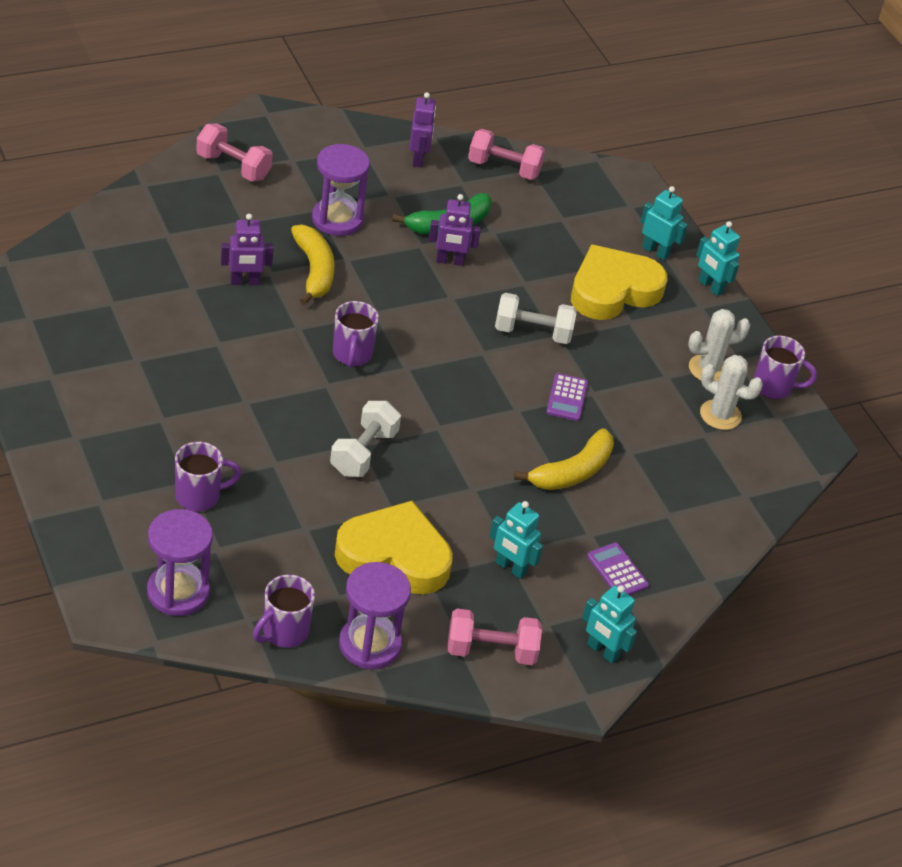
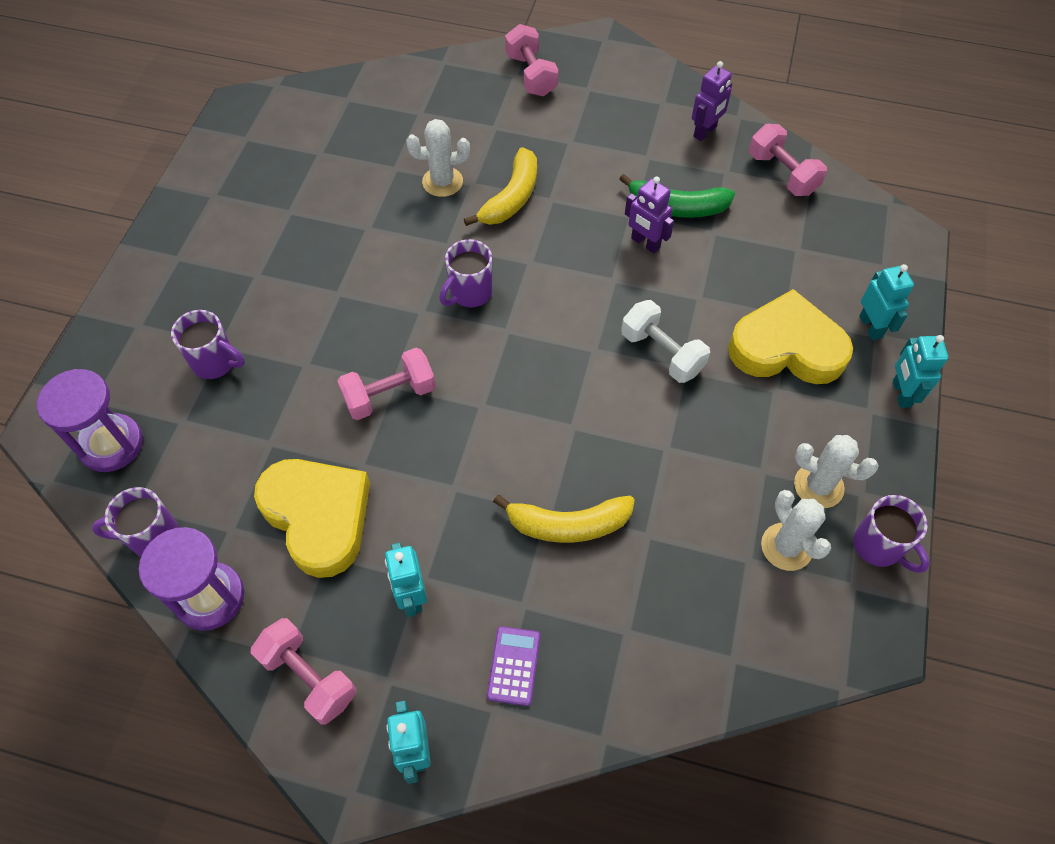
camera: 45 degrees right, 15 degrees up
purple robot [221,214,273,285] -> white cactus [406,119,470,197]
purple hourglass [312,144,370,236] -> none
white dumbbell [330,401,401,477] -> pink dumbbell [337,348,436,420]
purple calculator [546,373,588,421] -> none

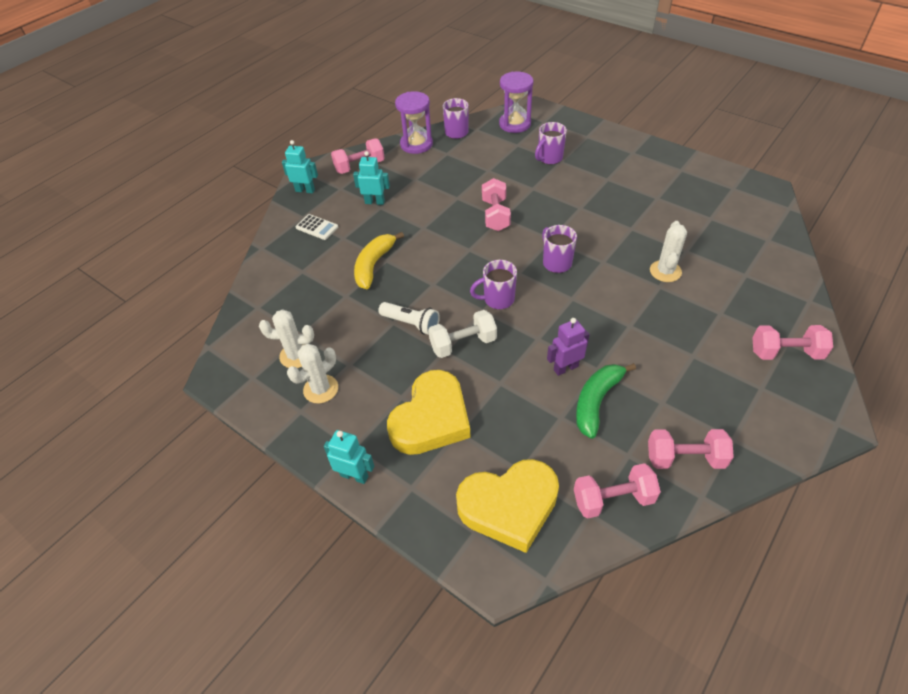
camera: 115 degrees right, 10 degrees down
yellow heart [254,459,370,578] -> yellow heart moved to [456,459,559,553]
yellow banana [464,147,537,226] -> none
purple calculator [487,626,540,706] -> white calculator [295,214,338,240]
purple robot [692,61,732,141] -> pink dumbbell [648,429,734,469]
purple mug [853,495,929,573] -> purple mug moved to [470,260,517,309]
turquoise robot [859,264,914,340] -> none
none -> white flashlight [378,302,440,335]

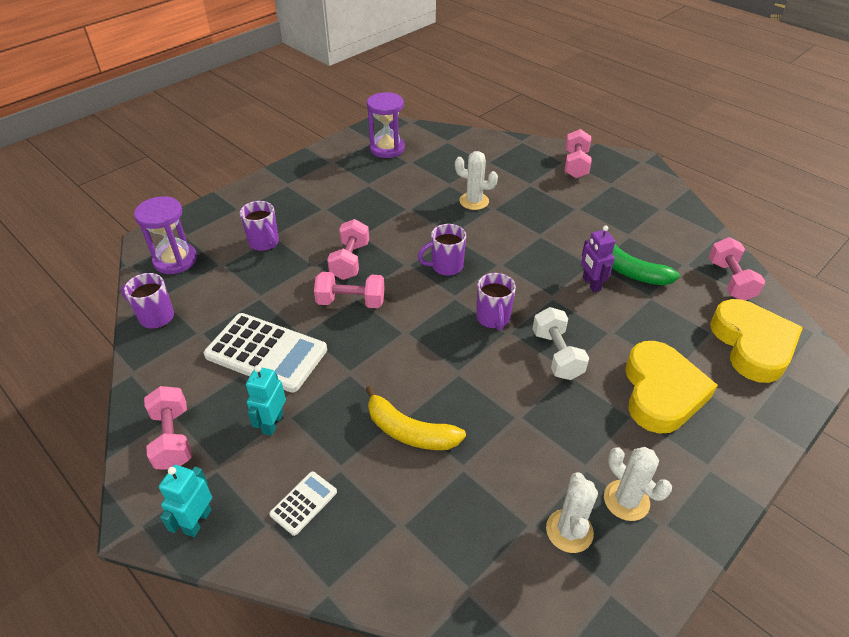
camera: 85 degrees left, 5 degrees down
turquoise robot [324,430,374,484] -> none
white flashlight [378,302,440,335] -> none
yellow heart [387,370,471,455] -> yellow heart turned 60 degrees clockwise [625,341,718,433]
purple hourglass [395,91,433,154] -> purple hourglass moved to [367,92,405,158]
pink dumbbell [648,429,734,469] -> pink dumbbell moved to [327,219,369,280]
none -> white calculator [204,313,327,393]

